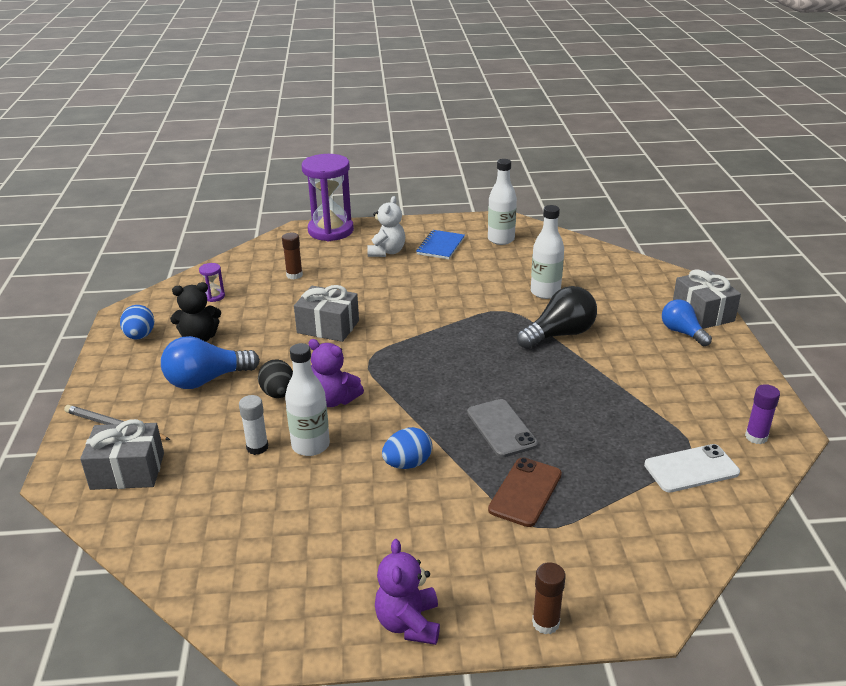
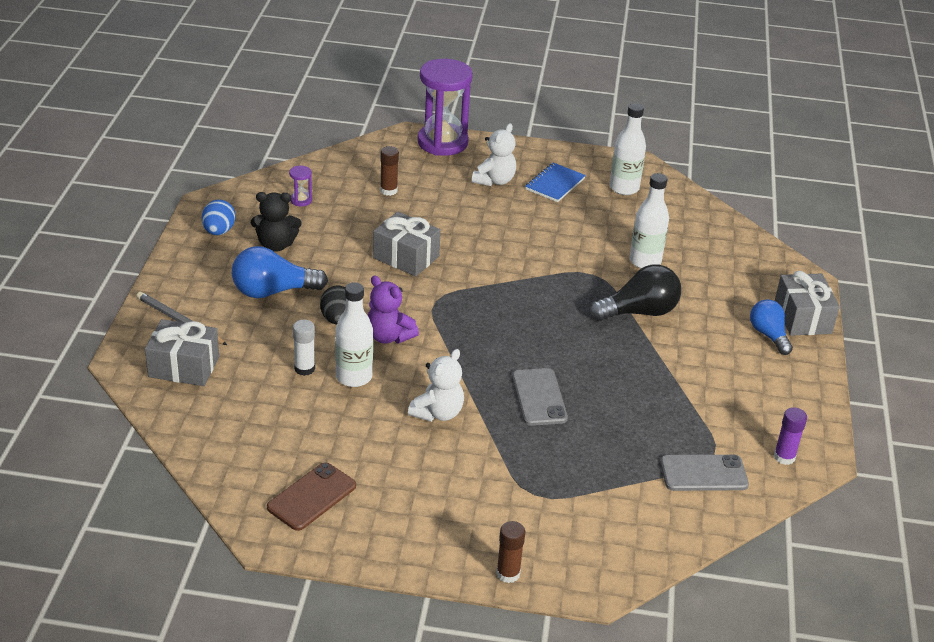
camera: 10 degrees right, 5 degrees up
purple teddy bear [375,539,440,645] -> none
blue egg [382,427,432,469] -> white teddy bear [408,349,464,422]
brown phone [488,457,562,527] -> brown phone moved to [267,463,356,531]
white phone [644,444,740,493] -> grey phone [660,455,749,491]

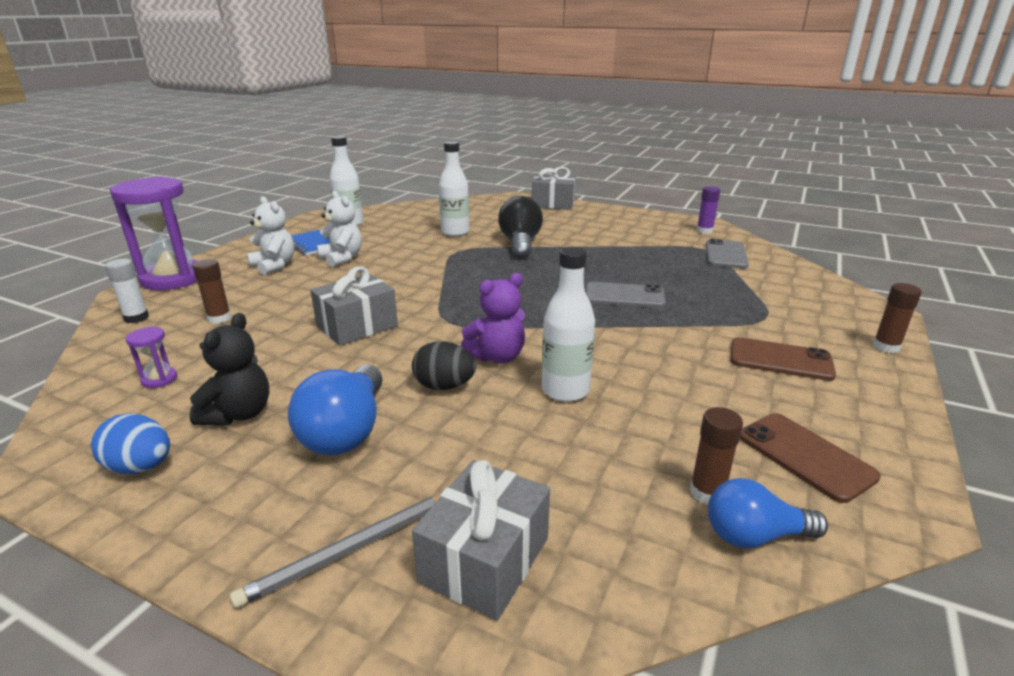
camera: 70 degrees left, 10 degrees down
white glue stick [293,320,315,376] -> white glue stick moved to [105,259,149,323]
white teddy bear [408,349,464,422] -> white teddy bear moved to [317,191,362,267]
blue light bulb [750,300,793,355] -> blue light bulb moved to [708,478,828,548]
none -> brown glue stick [690,407,743,505]
none -> brown phone [731,337,836,381]

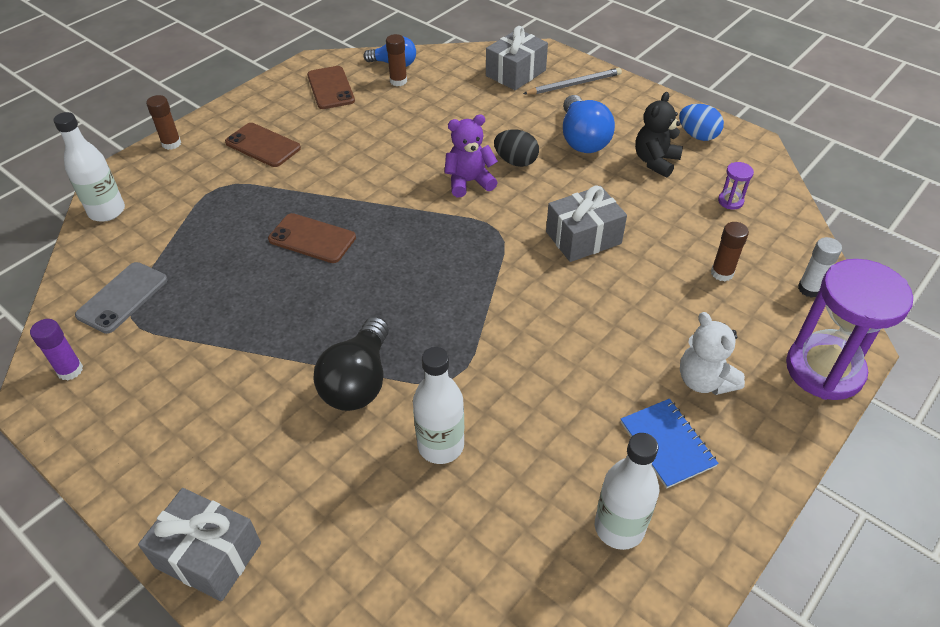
camera: 165 degrees left, 20 degrees up
blue light bulb [288,364,382,455] -> blue light bulb turned 150 degrees clockwise [563,95,615,153]
white teddy bear [317,191,362,267] -> none
white bottle [542,247,595,402] -> white bottle moved to [53,112,125,222]
grey phone [586,282,666,308] -> brown phone [268,213,356,263]

